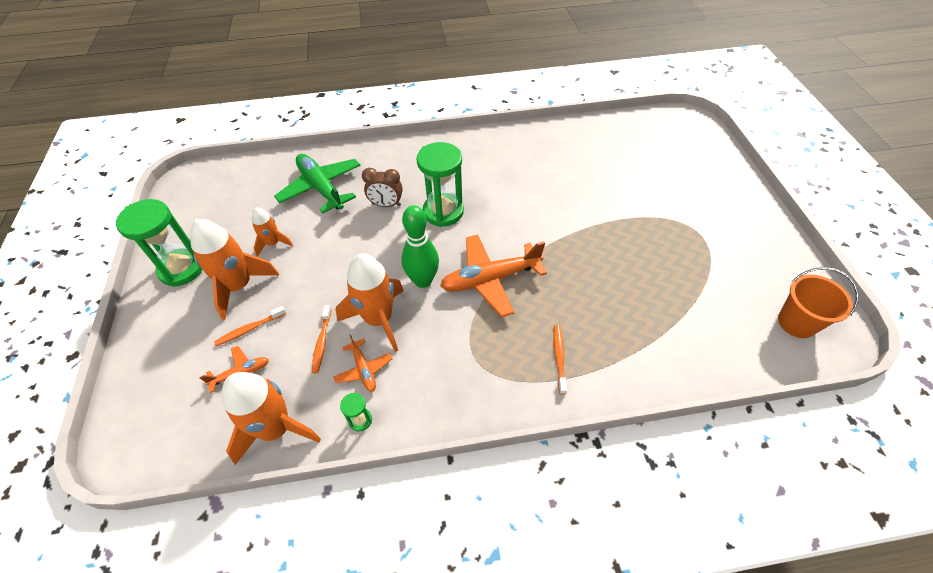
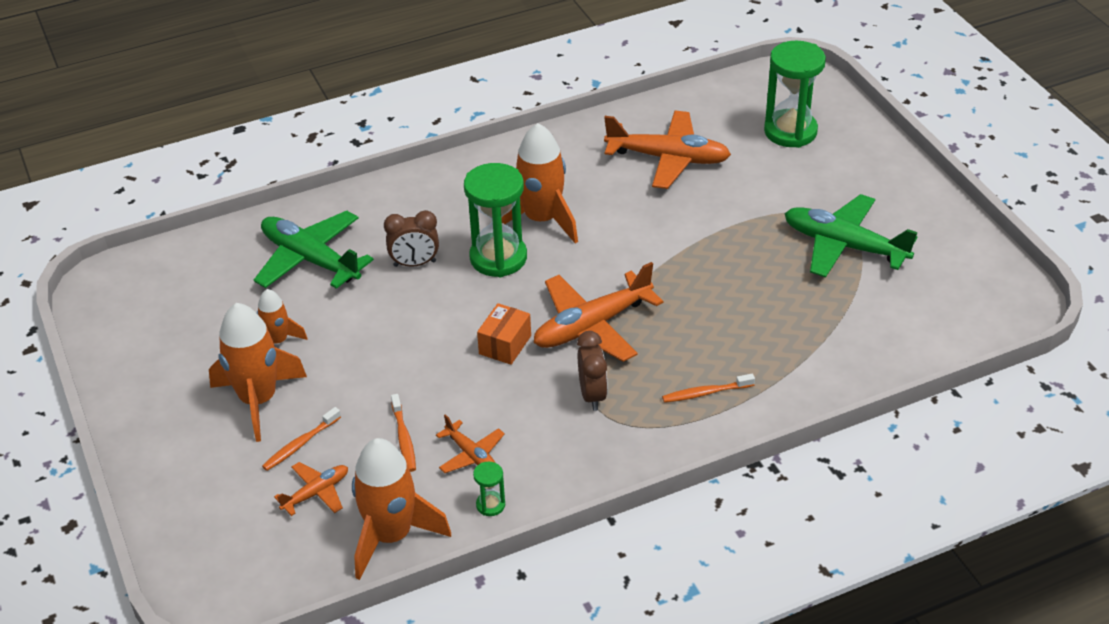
camera: 15 degrees left, 10 degrees down
green hourglass [116,199,202,287] -> green hourglass moved to [764,41,826,148]
orange rocket [335,254,404,352] -> orange rocket moved to [501,123,578,243]
green bowling pin [402,205,439,288] -> orange box [477,303,531,365]
orange toothbrush [553,325,567,395] -> orange toothbrush turned 90 degrees counterclockwise [662,374,755,403]
orange bucket [778,267,859,338] -> none
none -> brown clock [577,331,608,411]
none -> orange plane [604,110,731,189]
none -> green plane [784,194,918,278]

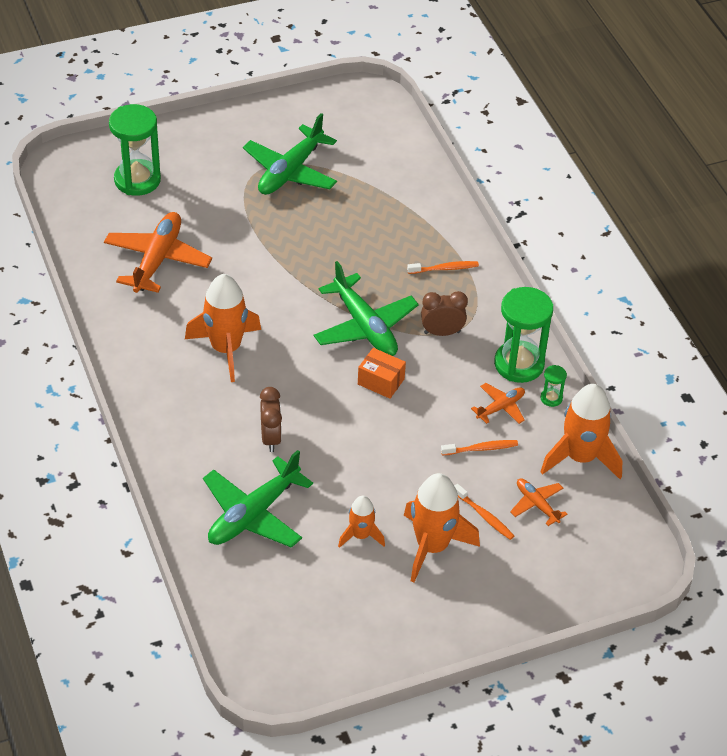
camera: 90 degrees left, 5 degrees up
green hourglass [464,163,527,277] -> green hourglass moved to [494,287,553,383]
orange plane [534,262,664,362] -> green plane [314,261,419,356]
orange toothbrush [662,374,755,403] -> orange toothbrush turned 90 degrees counterclockwise [407,261,479,274]

